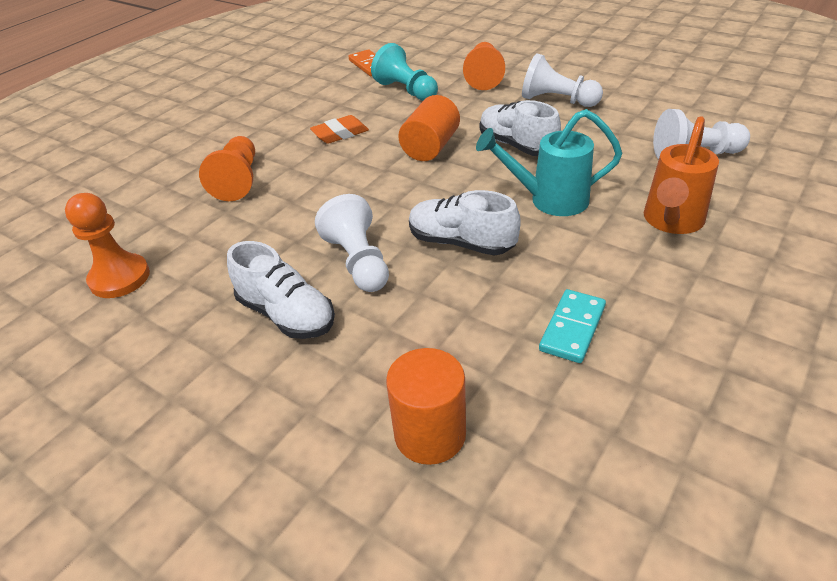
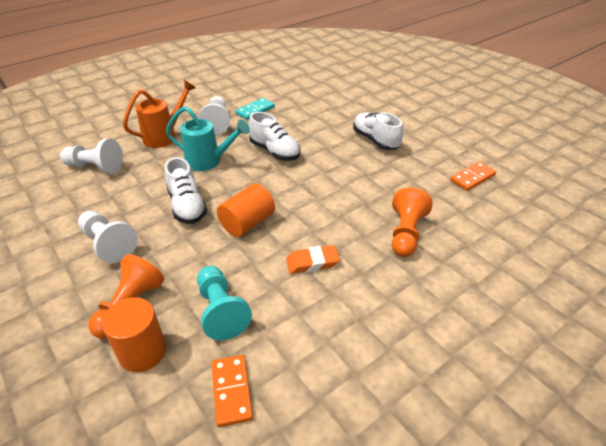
camera: 165 degrees left, 0 degrees up
orange pawn [65,193,150,298] -> orange domino [450,161,496,191]
white pawn [315,194,389,292] -> white pawn moved to [198,96,230,135]
orange cylinder [386,348,466,465] -> orange cylinder moved to [102,297,166,372]

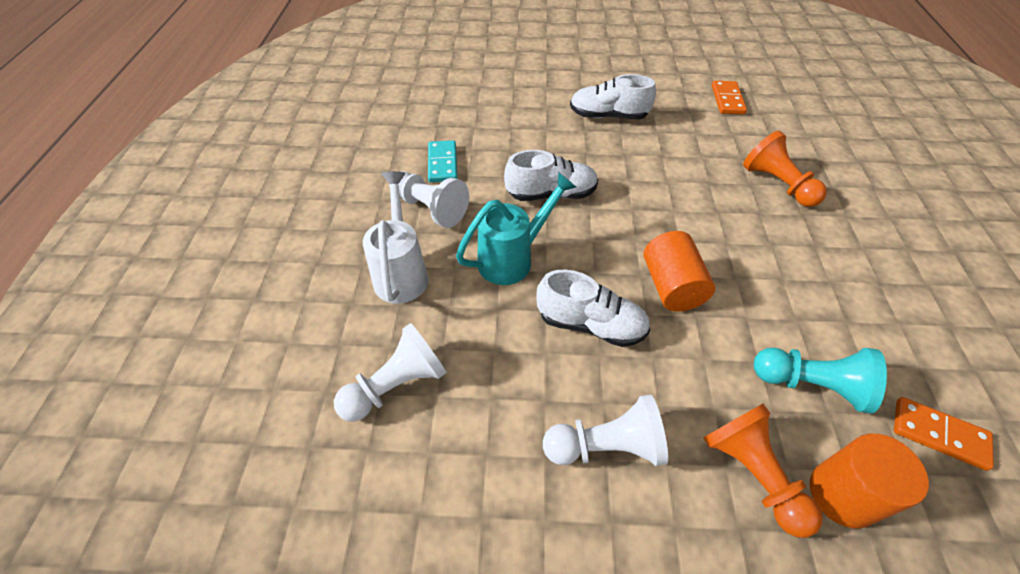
camera: 50 degrees left, 10 degrees up
orange watering can [123,80,196,148] -> white watering can [363,171,429,304]
orange eraser [286,245,340,274] -> none

